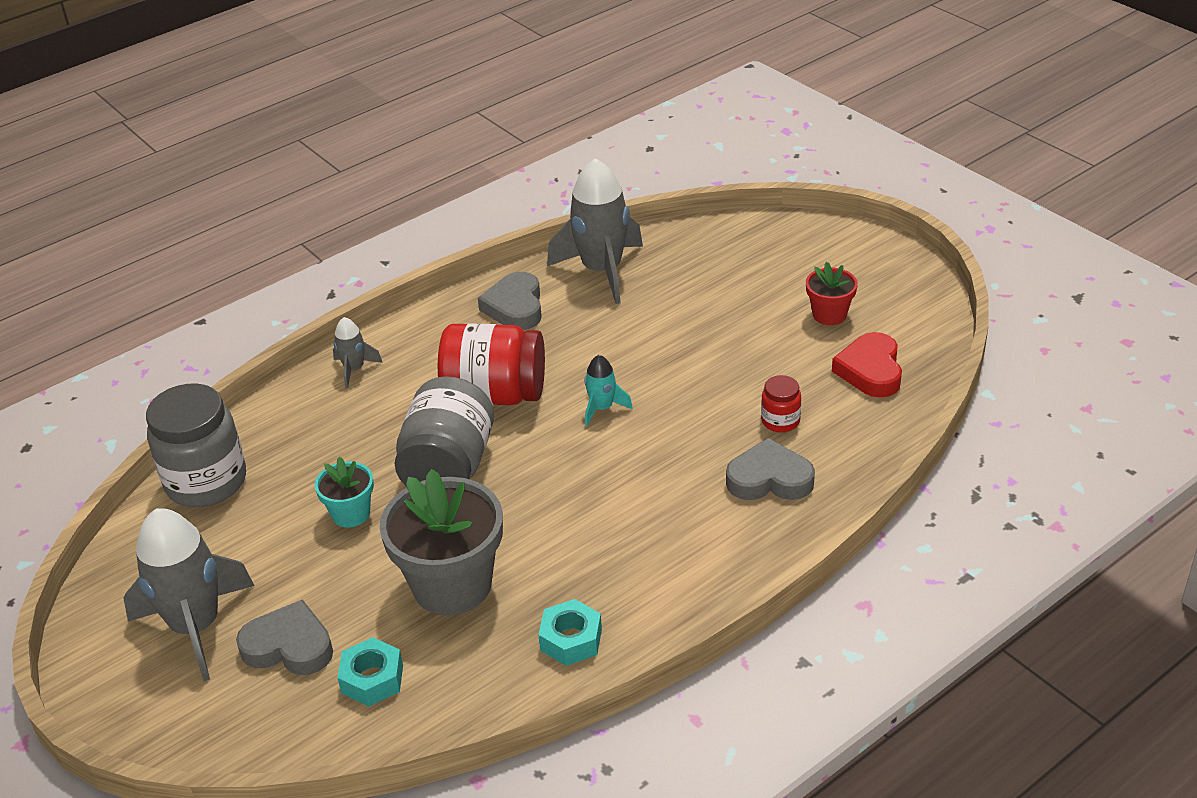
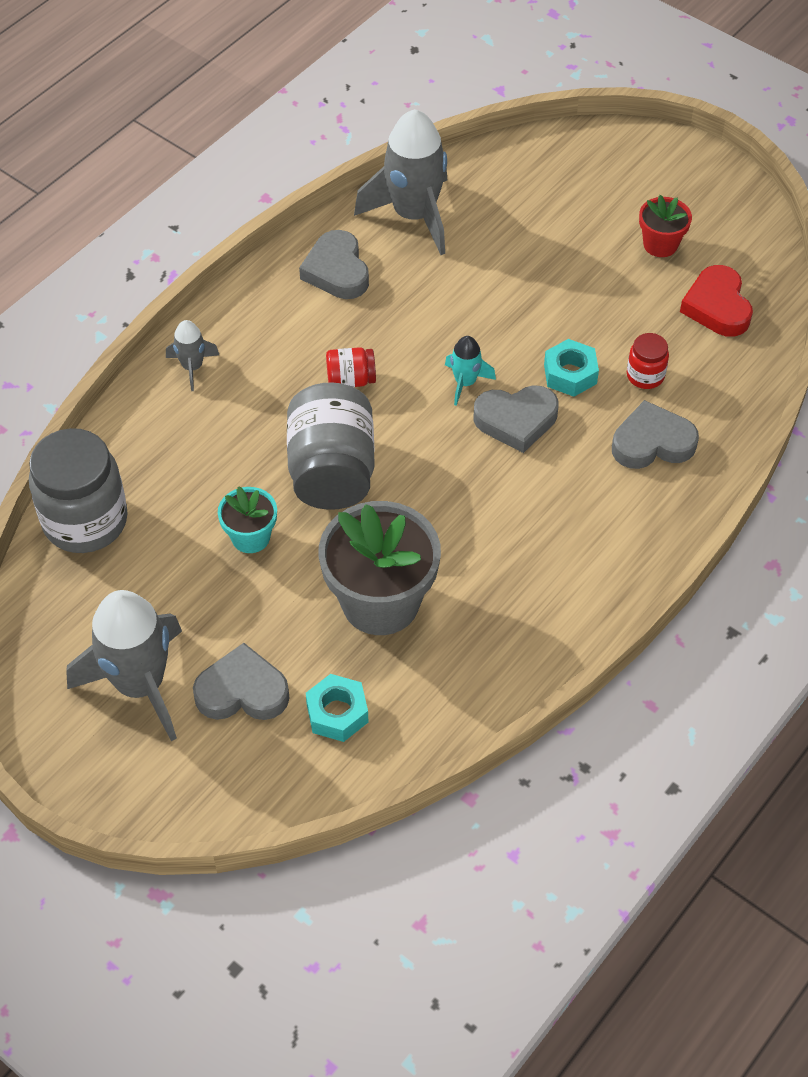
camera: 15 degrees left, 15 degrees up
red jar [438,323,545,405] -> red jar [326,347,376,387], size x0.47
turquoise nut [538,599,602,666] -> turquoise nut moved to [544,339,599,397]
none -> grey heart [473,385,559,453]

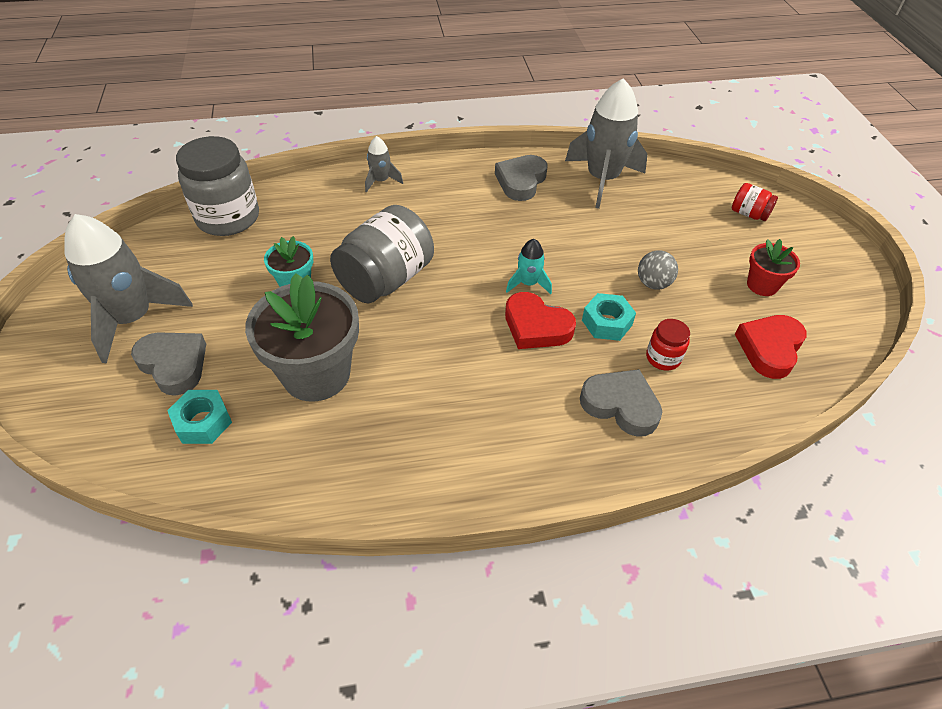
camera: 40 degrees right, 5 degrees down
red jar [326,347,376,387] -> red jar moved to [732,183,778,221]
grey heart [473,385,559,453] -> red heart [505,292,576,349]
none -> grey ball [638,250,678,289]

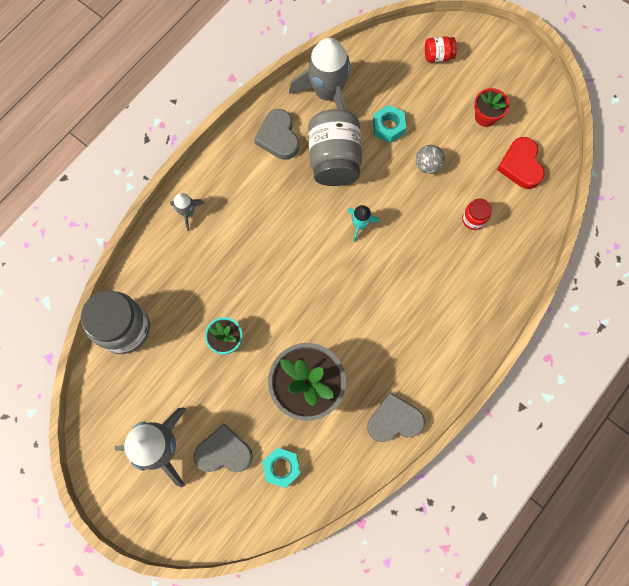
camera: 40 degrees left, 25 degrees up
grey jar [330,205,434,303] -> grey jar moved to [308,109,362,186]
red heart [505,292,576,349] -> none
grey heart [580,369,662,437] -> grey heart moved to [367,393,425,442]
turquoise nut [582,293,636,341] -> turquoise nut moved to [373,105,406,143]

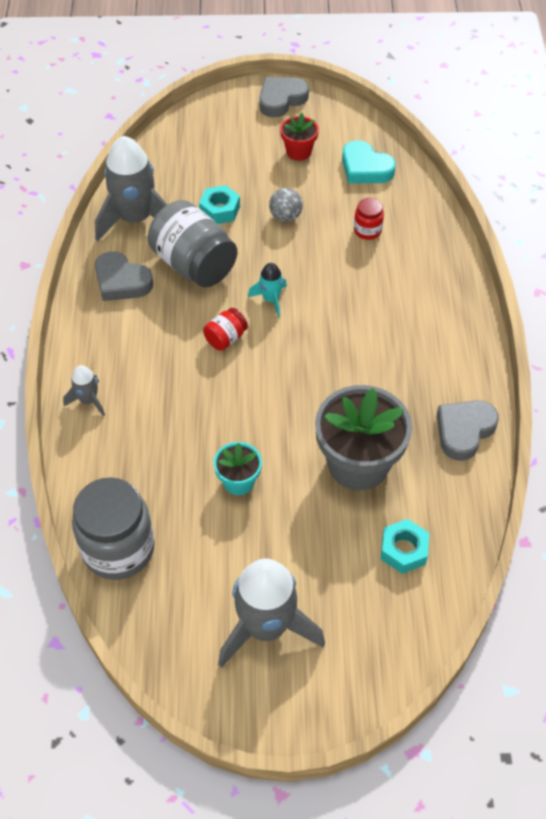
camera: 40 degrees left, 20 degrees down
grey heart [193,424,253,472] -> grey heart moved to [259,77,309,117]
red jar [425,36,457,63] -> red jar moved to [203,308,248,351]
red heart [497,137,544,189] -> turquoise heart [342,140,396,183]

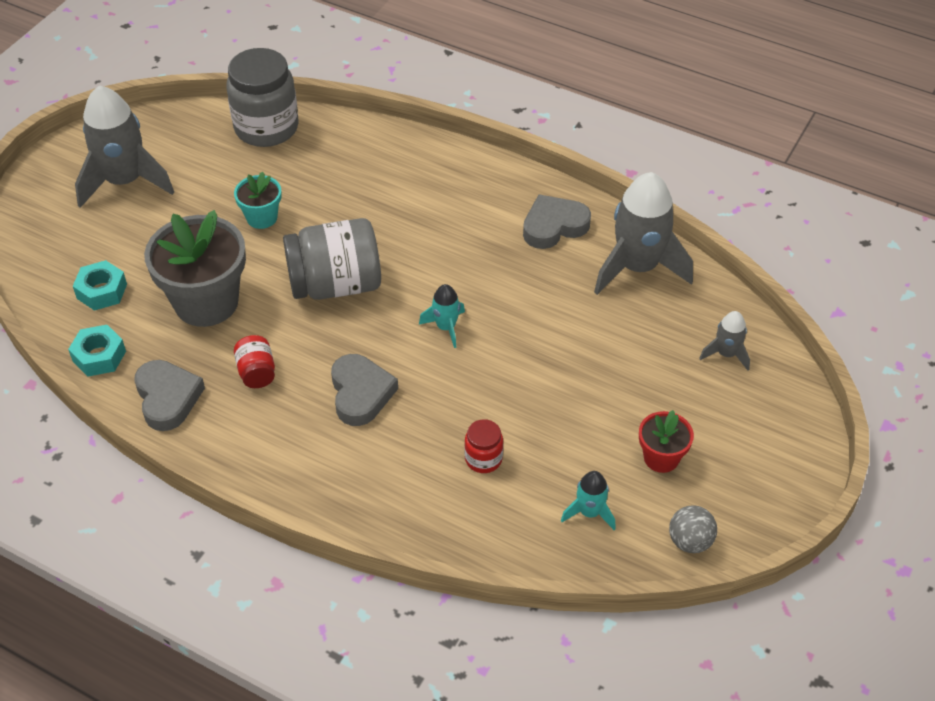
camera: 120 degrees right, 5 degrees down
grey rocket [63,365,105,416] -> grey rocket moved to [699,311,750,370]
grey jar [148,200,237,287] -> grey jar moved to [283,218,381,300]
turquoise nut [199,185,240,224] -> turquoise nut moved to [68,325,126,376]
red jar [203,308,248,351] -> red jar moved to [234,335,275,388]
grey heart [259,77,309,117] -> grey heart moved to [331,354,398,426]
grey ball [269,188,303,222] -> grey ball moved to [669,505,717,553]
turquoise heart [342,140,396,183] -> turquoise rocket [561,471,616,530]

